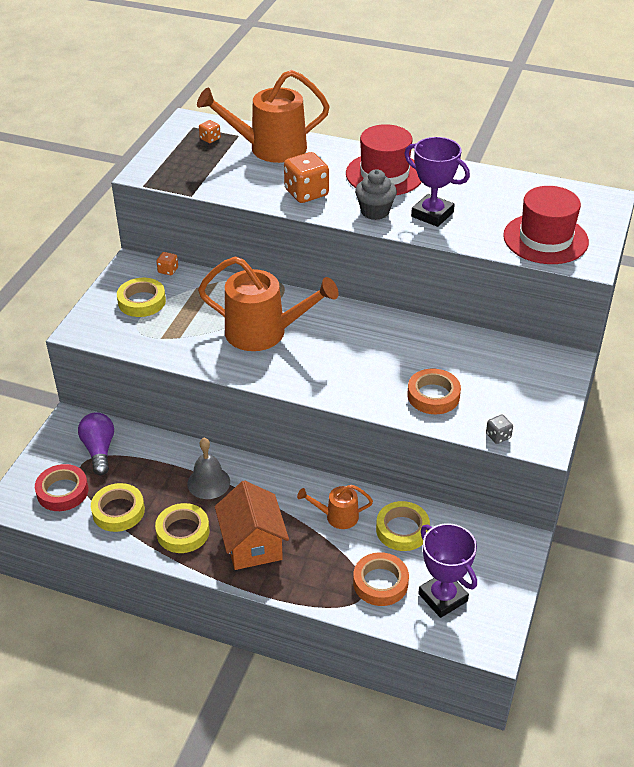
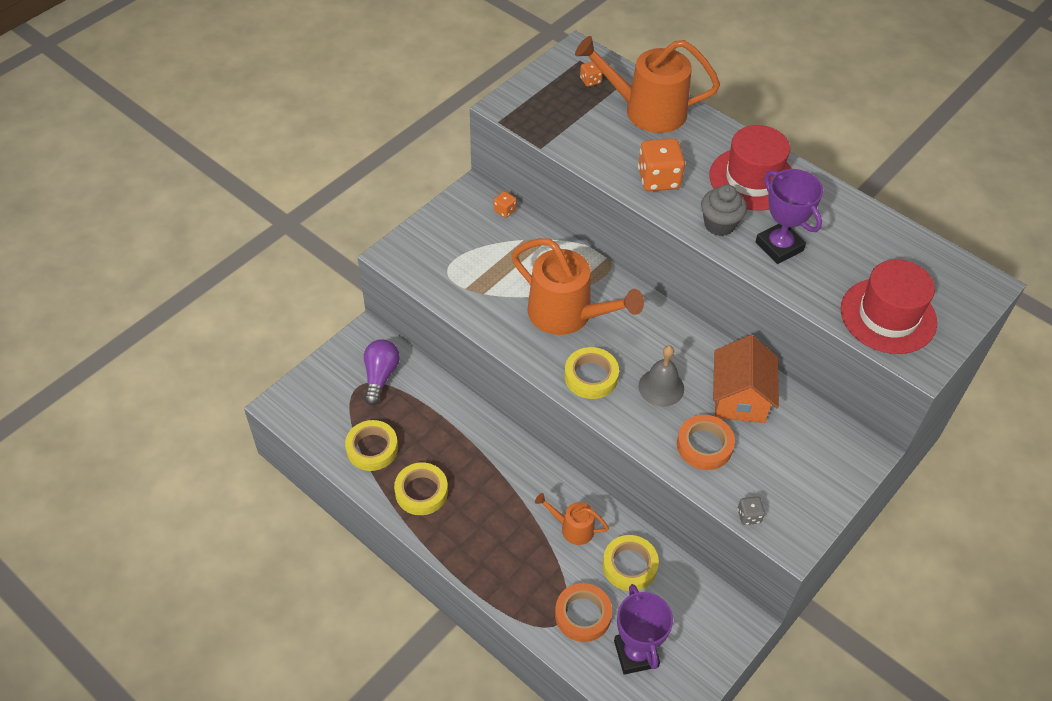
camera: 20 degrees right, 10 degrees up
red tape [35,464,88,511] -> none
yellow tape [117,278,166,317] -> yellow tape moved to [564,347,619,399]
grey bell [187,438,230,499] -> grey bell moved to [638,345,684,407]
orange house [215,480,289,570] -> orange house moved to [713,335,779,423]

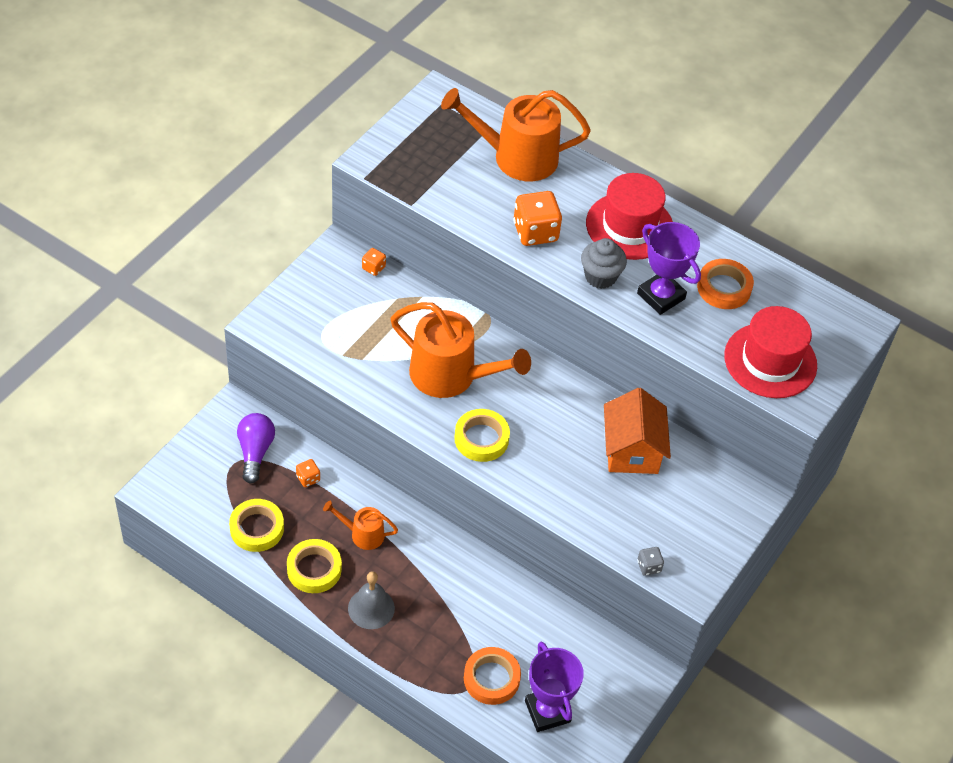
camera: 10 degrees left, 0 degrees up
orange watering can [535,493,609,545] -> orange watering can moved to [323,501,398,550]
orange dice [580,61,603,87] -> orange dice moved to [296,459,320,487]
yellow tape [603,535,659,591] -> none
grey bell [638,345,684,407] -> grey bell moved to [348,572,395,629]
orange tape [677,415,735,470] -> orange tape moved to [697,259,754,309]

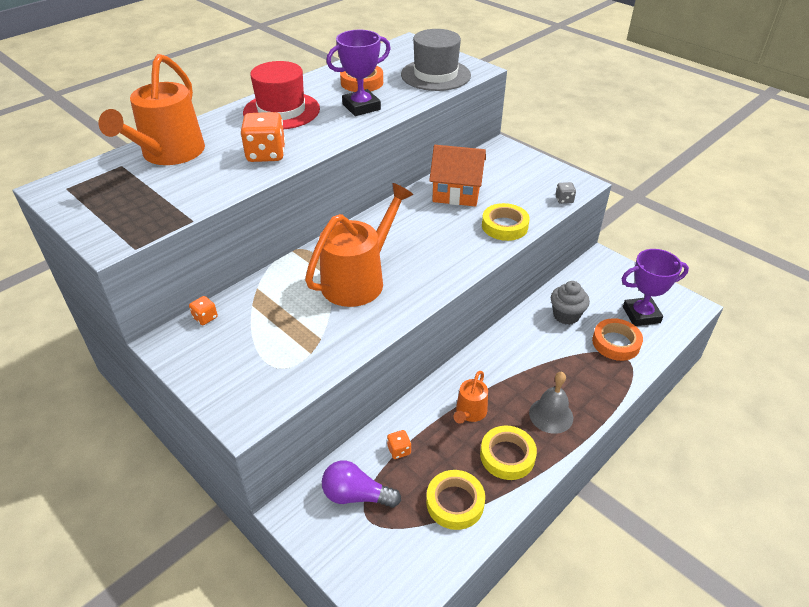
camera: 75 degrees left, 10 degrees down
yellow tape [454,409,510,462] -> yellow tape moved to [482,203,530,241]
grey cupcake [581,238,627,289] -> grey cupcake moved to [551,281,590,325]
red hat [724,306,817,398] -> grey hat [401,29,471,91]

